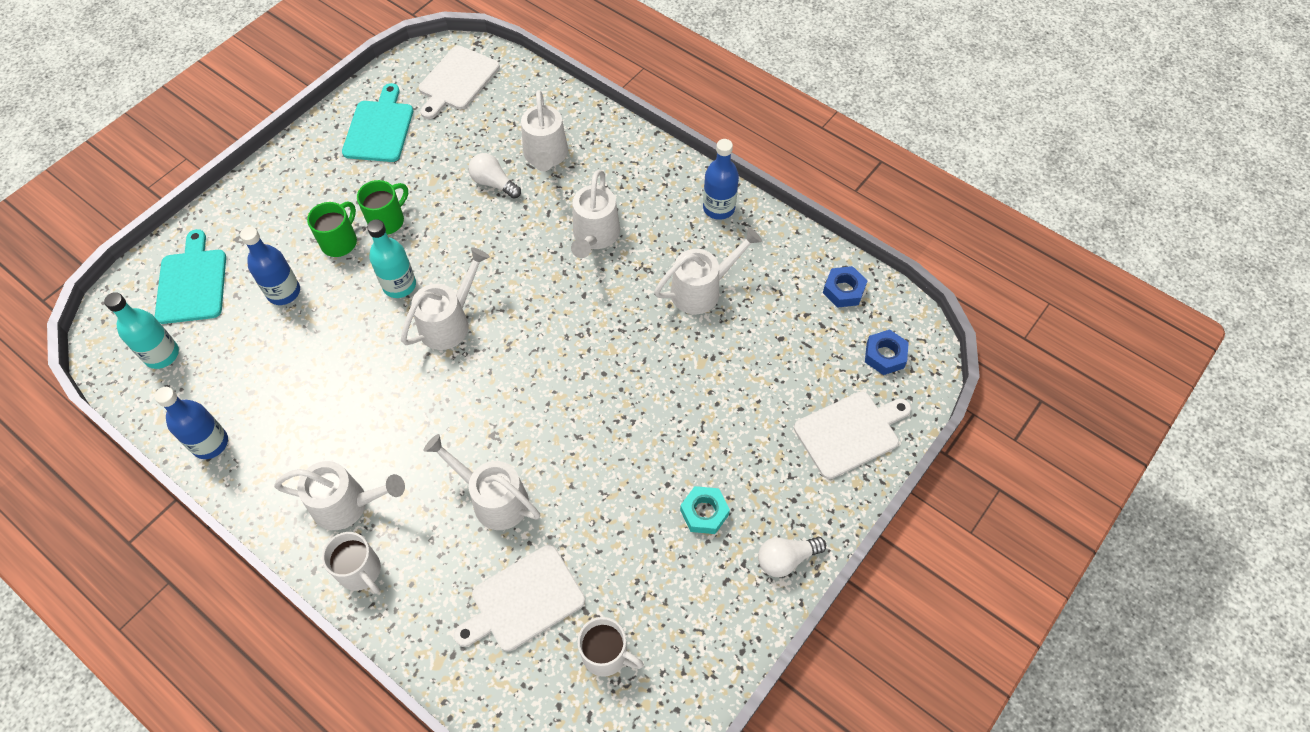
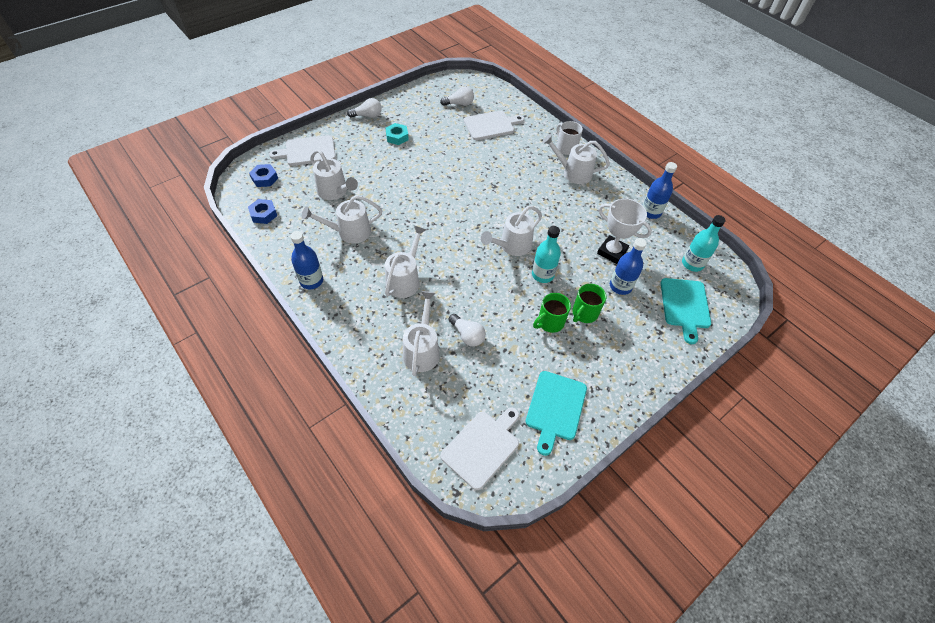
camera: 170 degrees left, 5 degrees down
white watering can [423,434,540,530] -> white watering can moved to [310,149,358,200]
white mug [577,617,644,677] -> white light bulb [440,87,474,106]
none -> white trophy [597,198,652,264]

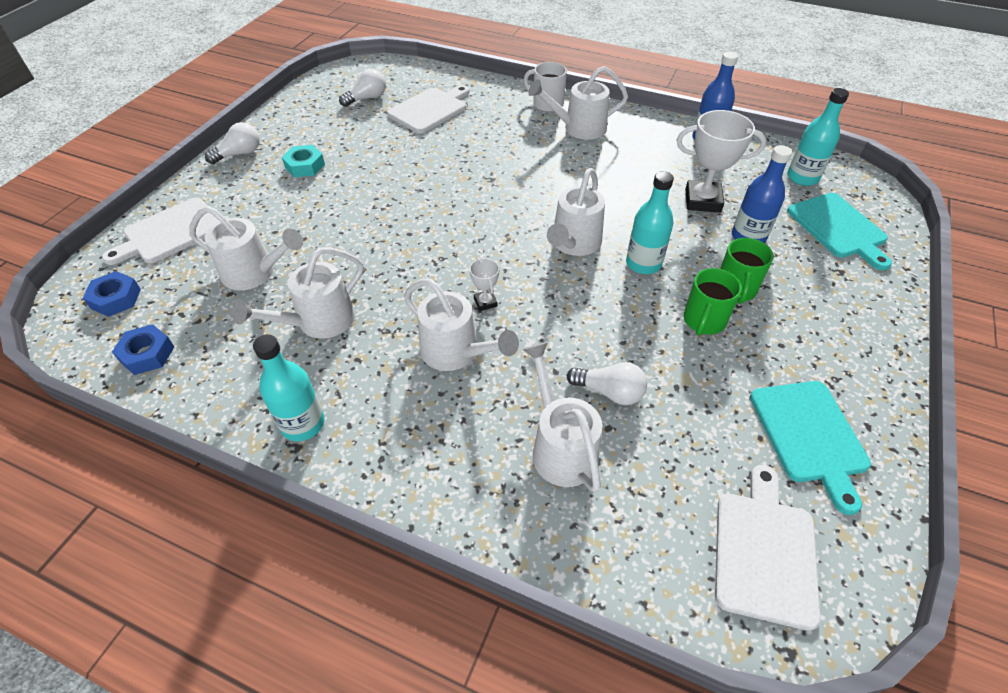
camera: 25 degrees left, 5 degrees down
blue bottle [290,231,323,289] -> turquoise bottle [253,334,325,441]
white watering can [385,225,427,298] -> white watering can turned 135 degrees clockwise [404,279,519,371]
none -> white trophy [470,258,499,311]

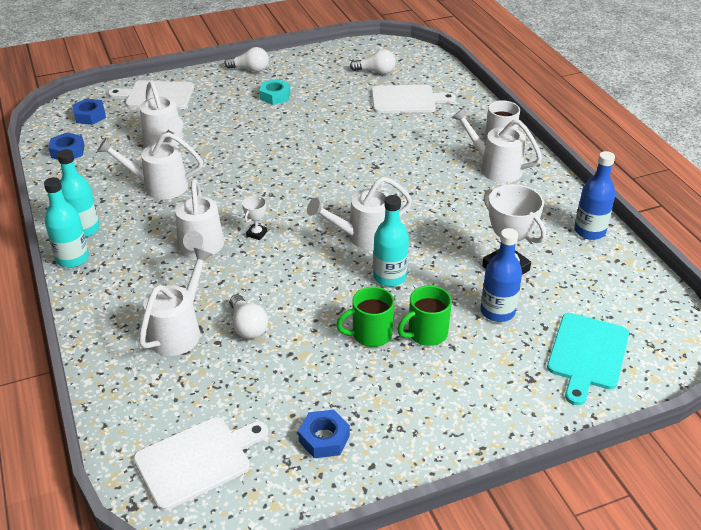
camera: 45 degrees right, 10 degrees down
turquoise cutting board [750,381,871,515] -> blue nut [298,410,350,458]
turquoise bottle [787,88,849,186] -> turquoise bottle moved to [44,177,89,268]

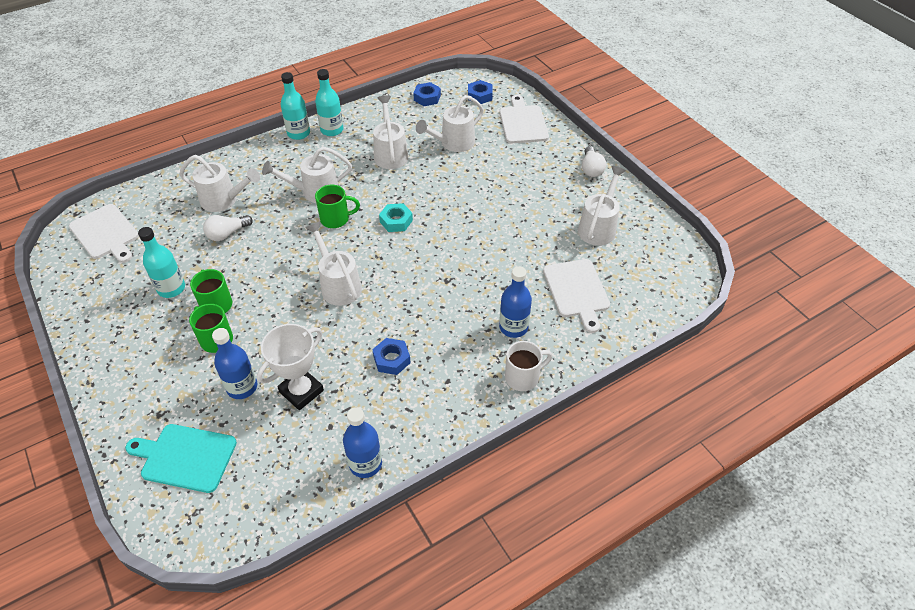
camera: 80 degrees right, 10 degrees up
white trophy [242,195,267,240] -> green mug [315,185,360,228]
turquoise nut [259,79,291,105] -> turquoise nut moved to [379,203,413,232]
blue nut [298,410,350,458] -> blue nut moved to [372,338,411,375]
white light bulb [350,49,396,74] -> none
turquoise bottle [373,195,409,287] -> turquoise bottle moved to [138,227,185,298]
white watering can [452,108,542,183] -> white watering can moved to [578,166,626,246]
none -> blue bottle [499,266,532,338]

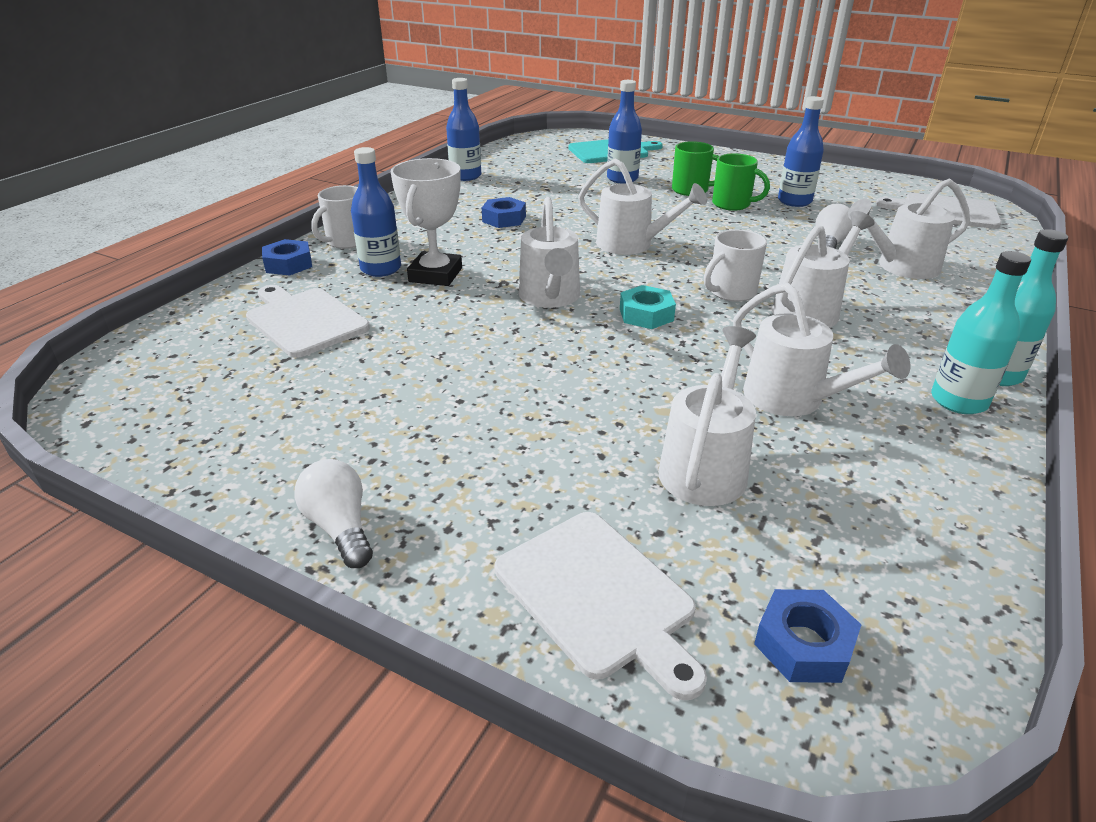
camera: 150 degrees right, 15 degrees down
turquoise bottle [138,227,185,298] -> blue bottle [778,96,824,207]
white trophy [257,324,324,410] -> white trophy moved to [391,158,462,286]
green mug [315,185,360,228] -> white mug [704,229,767,302]
blue nut [413,82,441,106] -> blue nut moved to [262,239,312,275]
white watering can [578,166,626,246] -> white watering can moved to [519,197,580,308]

